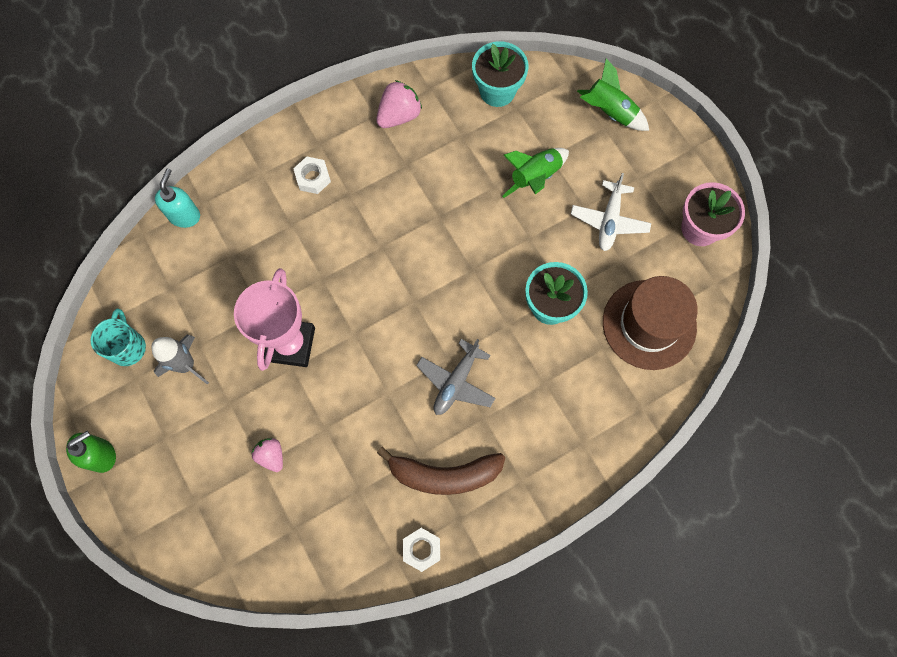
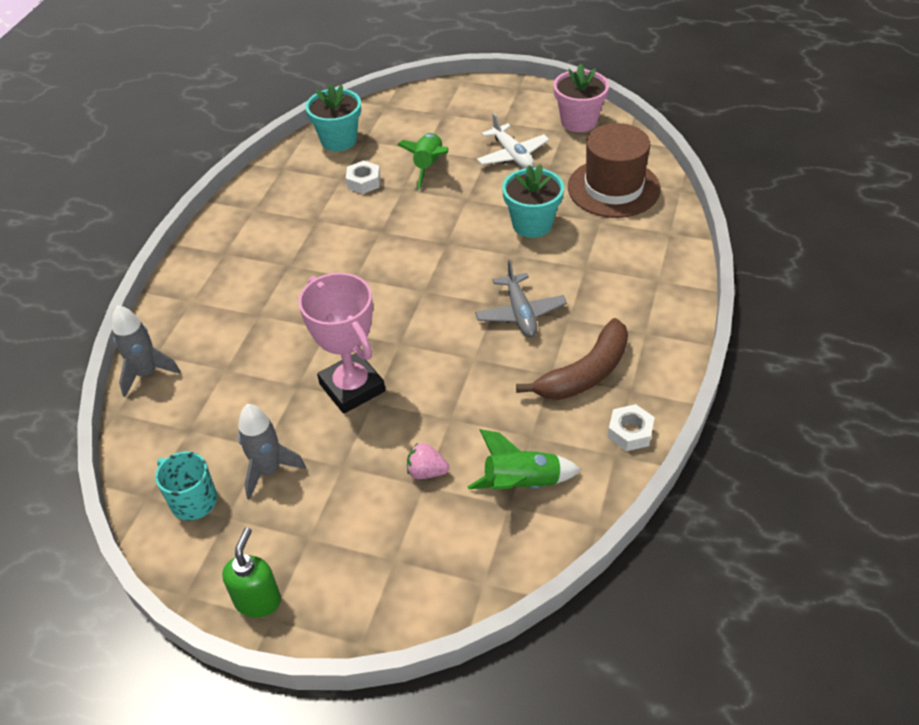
camera: 40 degrees left, 25 degrees down
turquoise soap dispenser [155,168,200,228] -> grey rocket [112,305,181,397]
white nut [293,157,331,194] -> white nut moved to [346,161,380,194]
pink strawberry [376,80,422,128] -> none
green rocket [577,59,649,131] -> green rocket moved to [468,429,581,490]

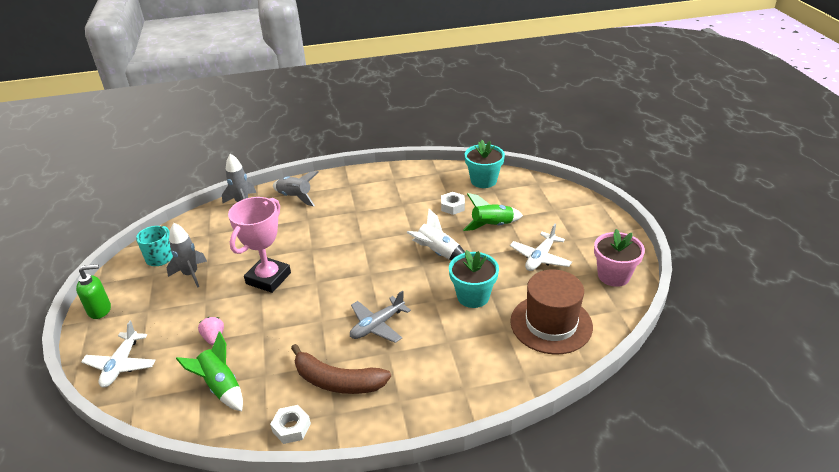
camera: 60 degrees right, 10 degrees down
none -> white plane [81,321,156,388]
none -> grey rocket [273,171,319,206]
none -> white rocket [406,209,465,260]

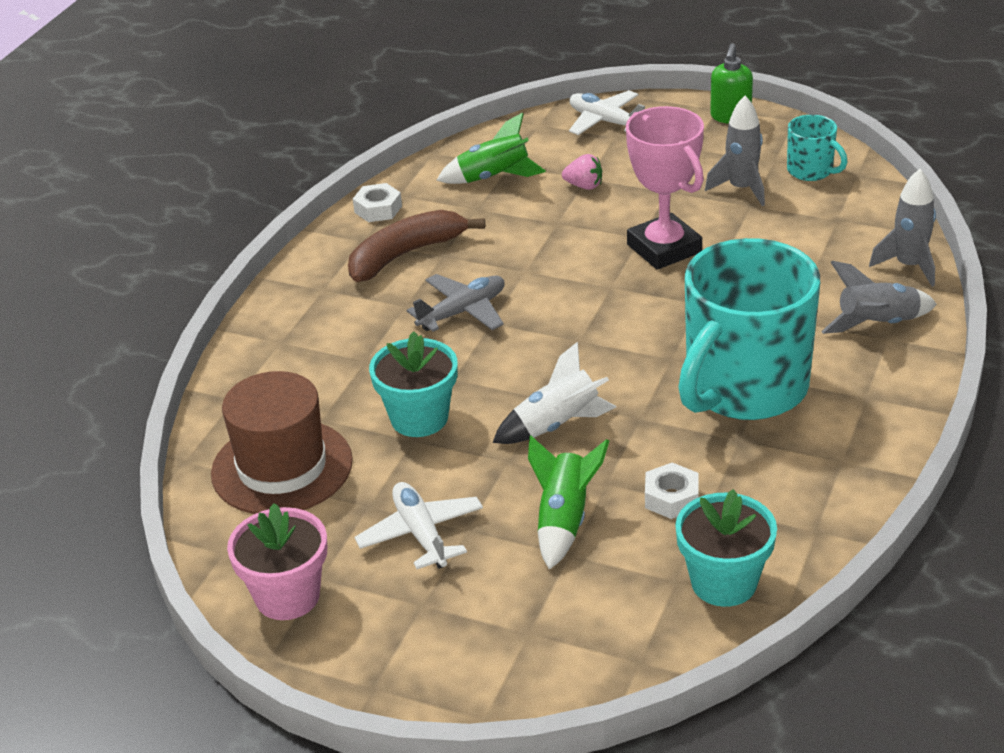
camera: 125 degrees right, 0 degrees up
grey plane [350,290,411,343] -> grey plane turned 60 degrees clockwise [407,274,505,332]
none -> turquoise mug [678,238,820,420]

